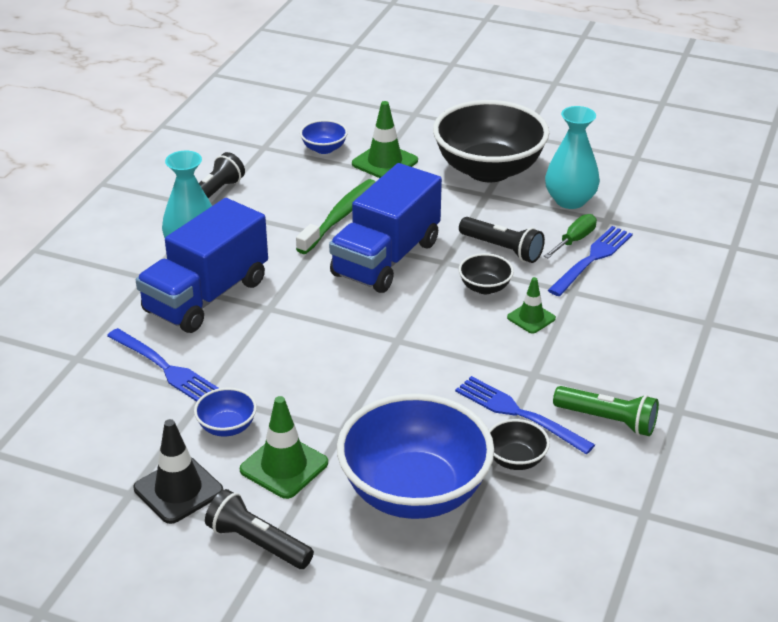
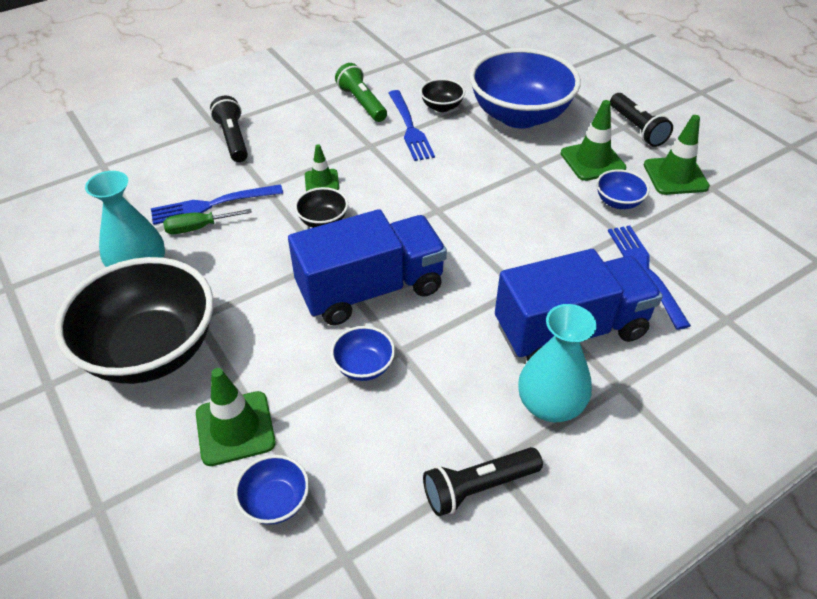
camera: 145 degrees left, 10 degrees up
black traffic cone [134,419,223,524] -> green traffic cone [644,115,710,195]
green toothbrush [296,179,376,254] -> blue bowl [331,326,395,381]
black flashlight [459,217,545,263] -> black flashlight moved to [210,95,248,162]

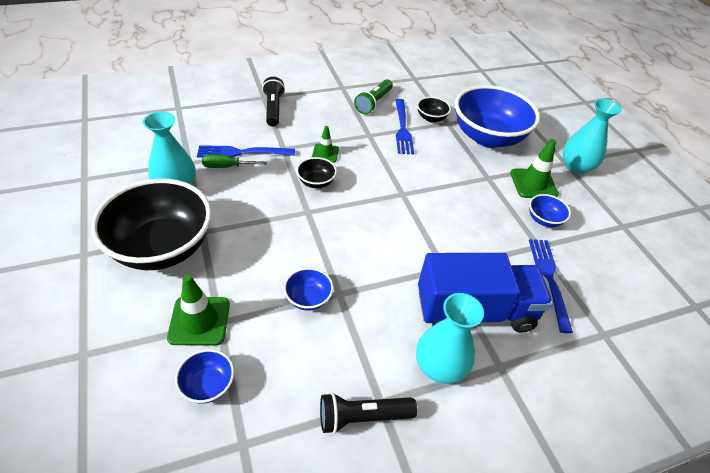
camera: 10 degrees right, 0 degrees up
blue truck [288,209,447,325] -> none
green flashlight [335,63,387,122] -> green flashlight turned 135 degrees counterclockwise [354,79,393,114]
black flashlight [610,93,673,147] -> turquoise vase [562,99,622,174]
green traffic cone [644,115,710,195] -> none

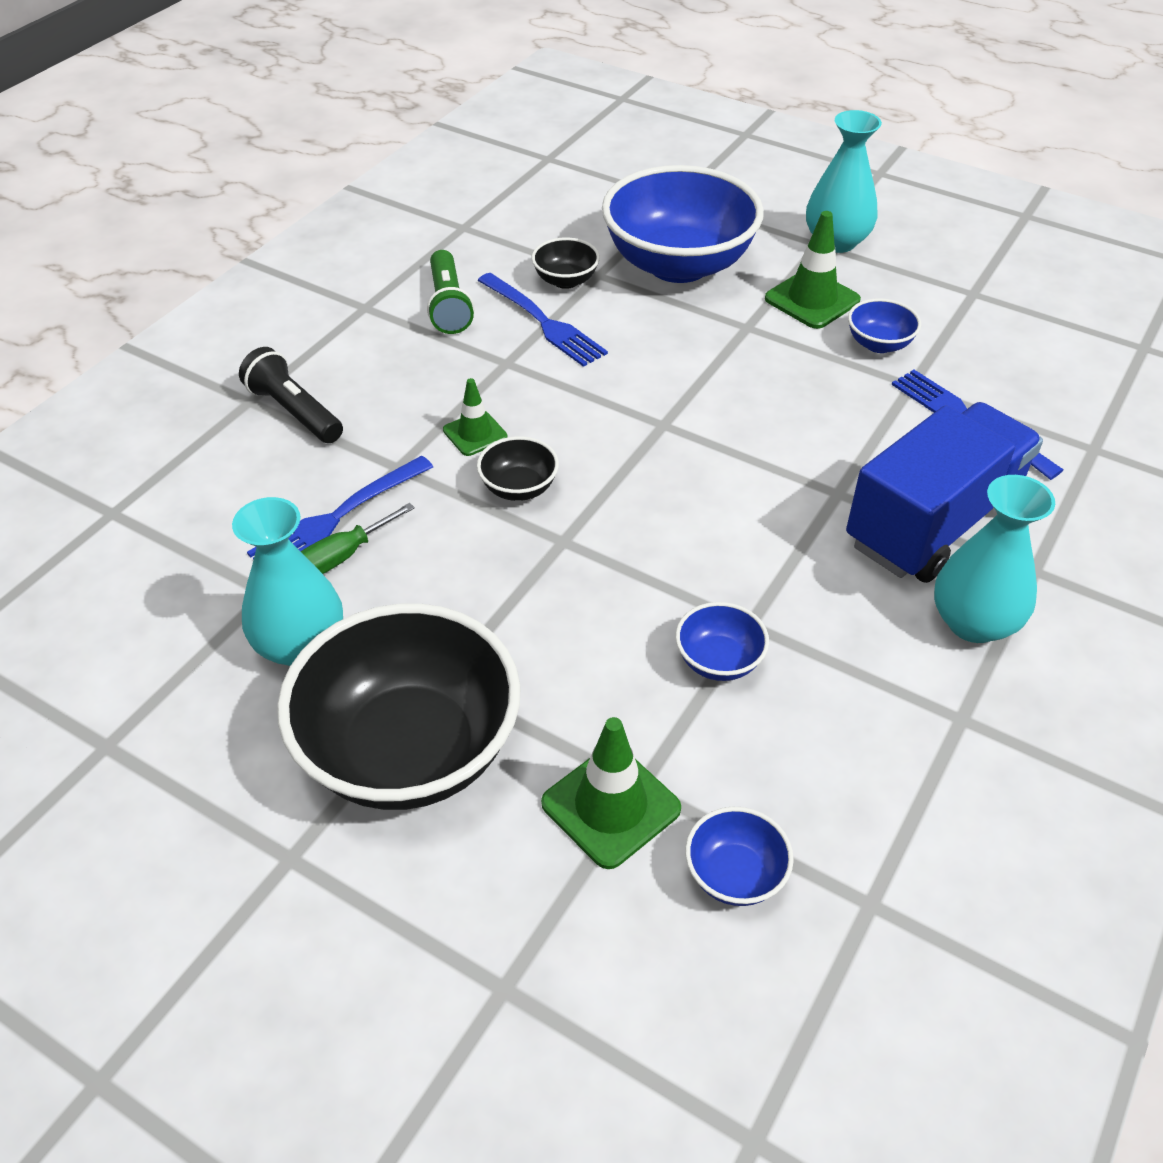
camera: 35 degrees left, 0 degrees up
black flashlight [320,393,417,434] -> none

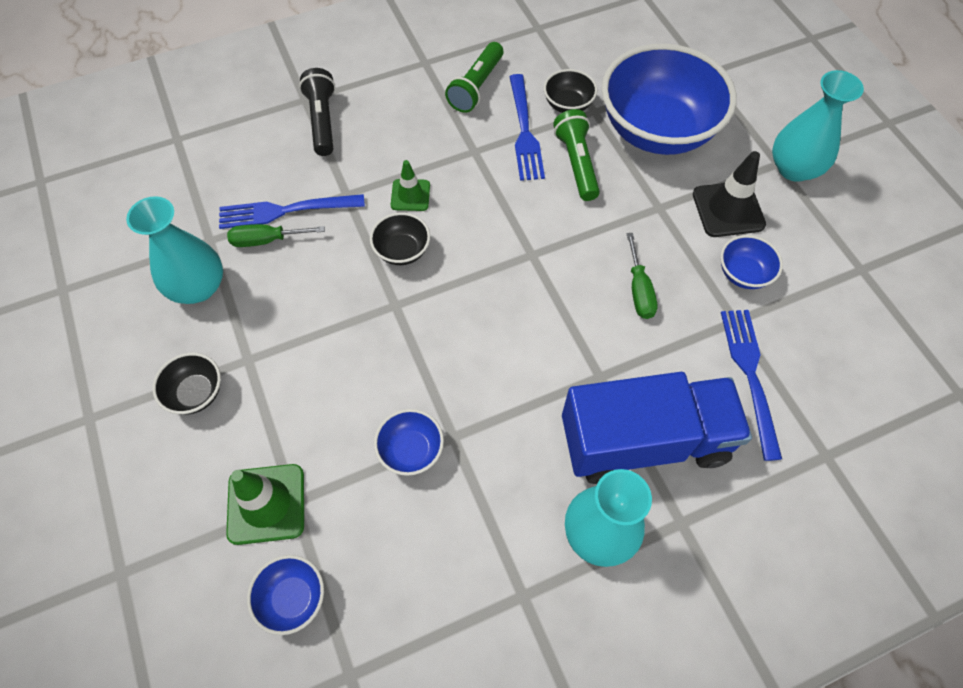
camera: 35 degrees right, 15 degrees up
black bowl [277,603,521,810] -> black bowl [152,353,221,415], size x0.43
green traffic cone [765,211,861,329] -> black traffic cone [693,151,766,237]
none -> green flashlight [553,109,600,201]
none -> green screwdriver [626,233,658,319]

